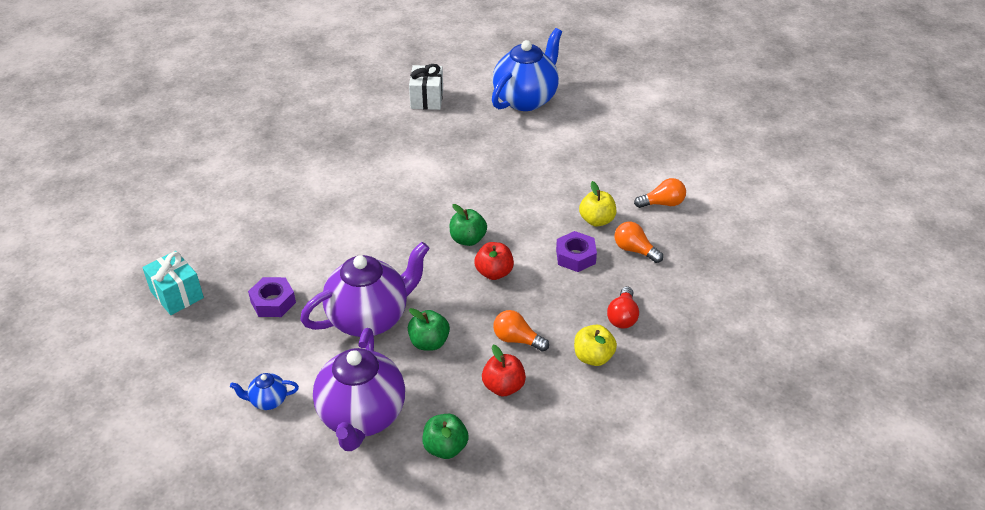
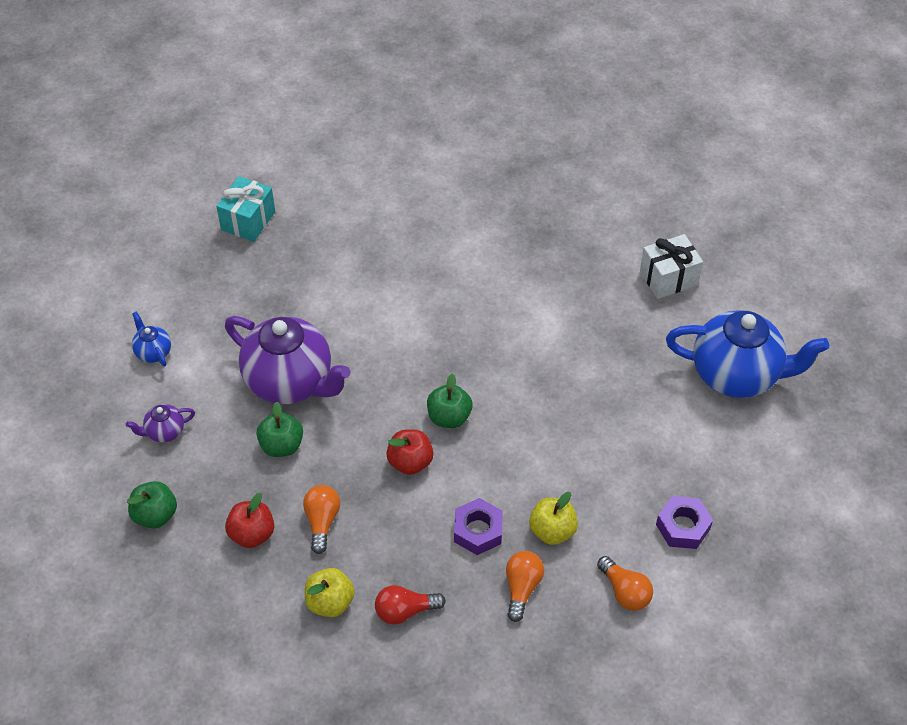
camera: 65 degrees right, 10 degrees up
purple nut [248,277,296,317] -> purple nut moved to [656,496,713,549]
purple teapot [313,328,405,451] -> purple teapot [126,404,195,443], size x0.43

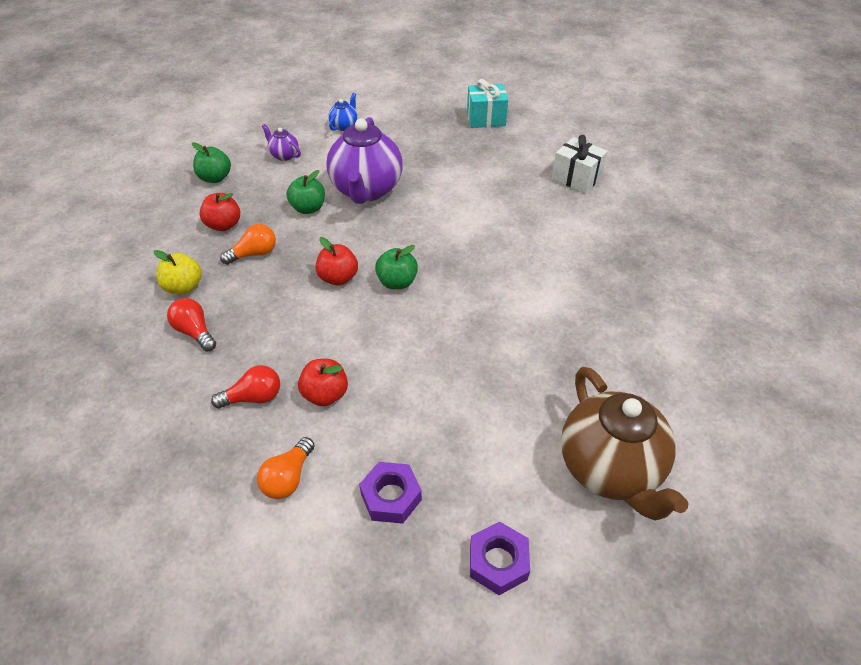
camera: 60 degrees right, 5 degrees down
purple nut [454,498,503,555] -> purple nut moved to [470,521,530,595]
orange light bulb [506,551,544,622] -> red light bulb [211,365,280,409]
yellow apple [529,492,578,545] -> red apple [298,359,348,406]
white gift [640,234,703,299] -> white gift moved to [552,135,608,193]
blue teapot [666,310,829,398] -> brown teapot [561,367,689,521]

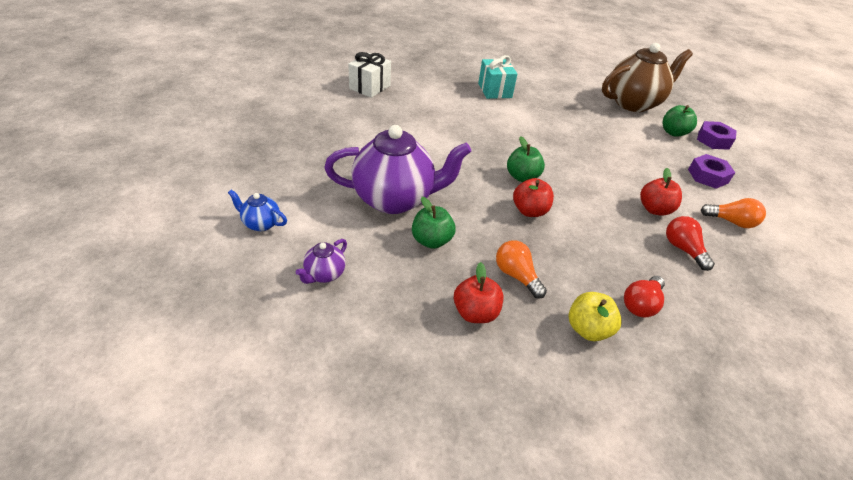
camera: 100 degrees left, 5 degrees down
green apple [192,142,231,183] -> green apple moved to [662,105,697,137]
turquoise gift [467,79,508,128] -> turquoise gift moved to [478,55,517,99]

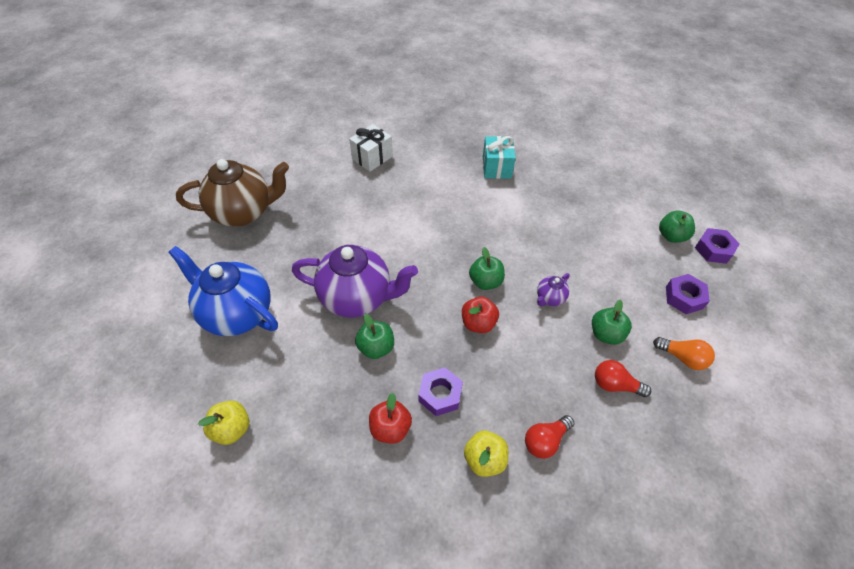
camera: 15 degrees right, 10 degrees up
blue teapot [228,190,287,231] -> blue teapot [169,246,278,336], size x2.32
purple teapot [295,239,347,284] -> purple teapot moved to [537,273,570,306]
orange light bulb [496,240,547,299] -> purple nut [419,368,463,416]
brown teapot [602,43,693,112] -> brown teapot moved to [176,159,289,226]
red apple [640,168,682,215] -> green apple [592,299,632,345]
red light bulb [666,216,715,271] -> red light bulb turned 60 degrees counterclockwise [595,360,651,397]
none -> yellow apple [198,401,249,445]

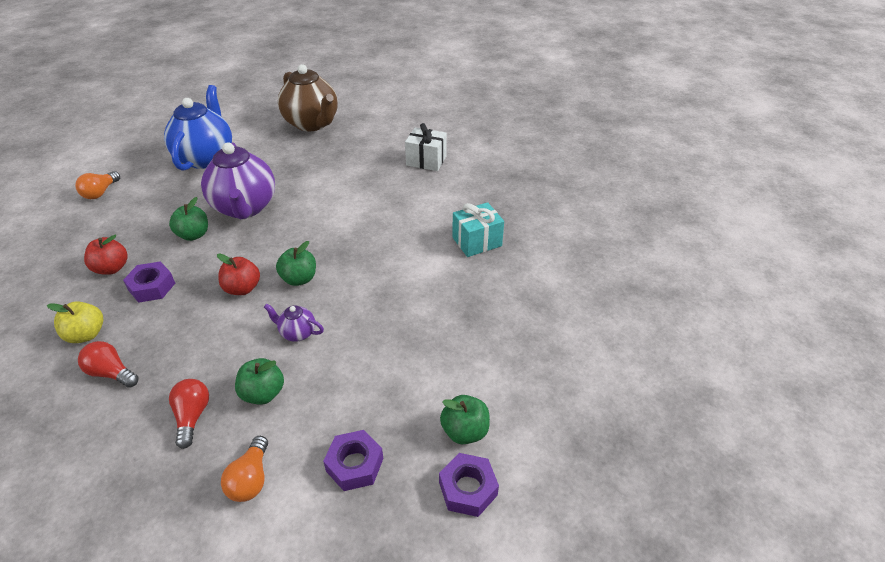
camera: 65 degrees right, 10 degrees down
yellow apple [198,401,249,445] -> orange light bulb [75,171,120,199]

